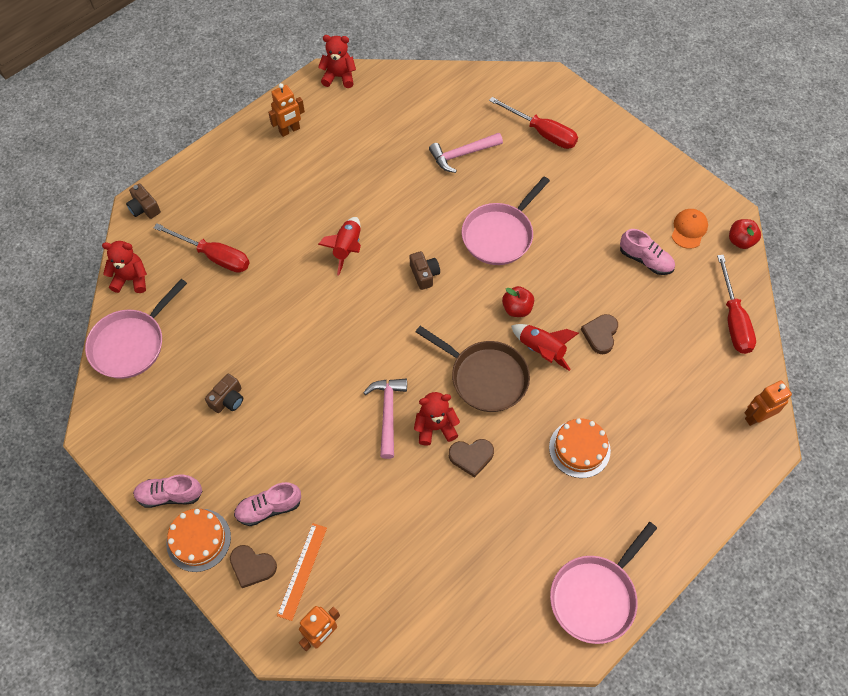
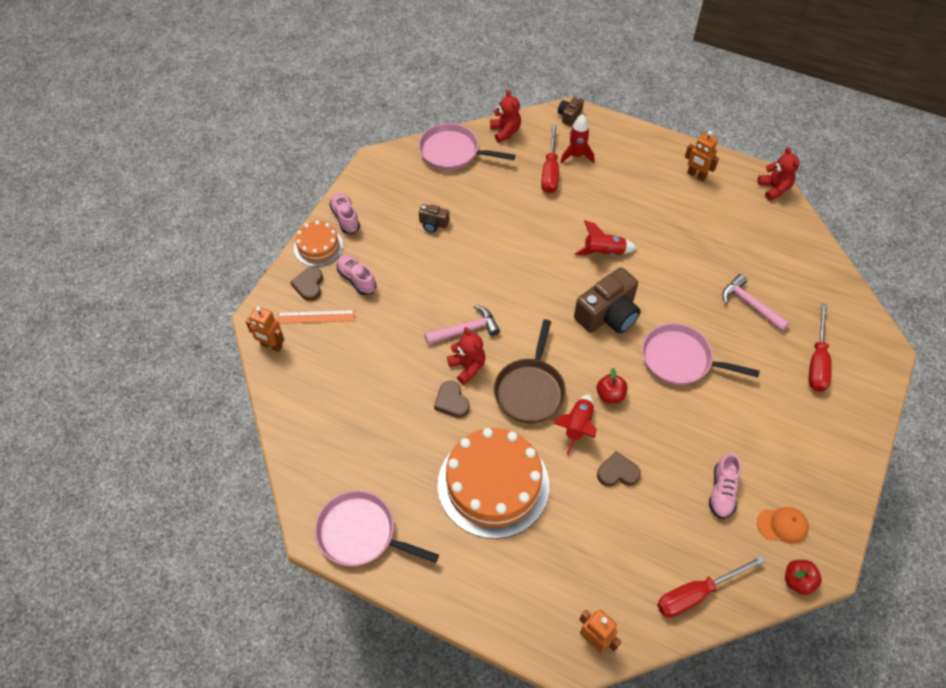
camera: 70 degrees right, 5 degrees down
brown camera [410,251,440,290] -> brown camera [574,267,641,334], size x2.03
orange cake [549,419,611,478] -> orange cake [438,428,549,539], size x1.92
none -> red rocket [560,114,594,164]

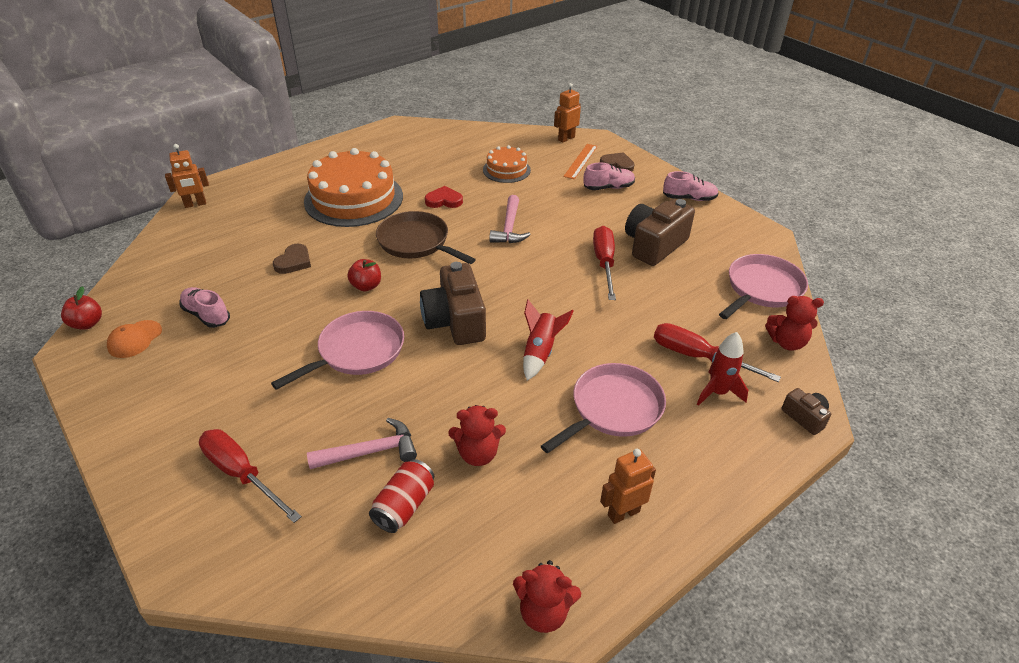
camera: 115 degrees right, 15 degrees down
orange cake [294,221,343,267] -> orange cake moved to [483,145,531,183]
pink pan [315,490,439,566] -> pink pan moved to [541,363,666,453]
brown camera [419,204,449,233] -> brown camera [625,199,695,266], size x2.03
brown heart [434,381,470,418] -> red heart [425,186,463,208]
red teddy bear [447,327,486,385] -> red teddy bear moved to [449,405,506,466]
red rocket [554,394,597,455] -> none
red screwdriver [657,556,765,618] -> red screwdriver moved to [593,226,616,300]
none -> red can [369,459,434,533]

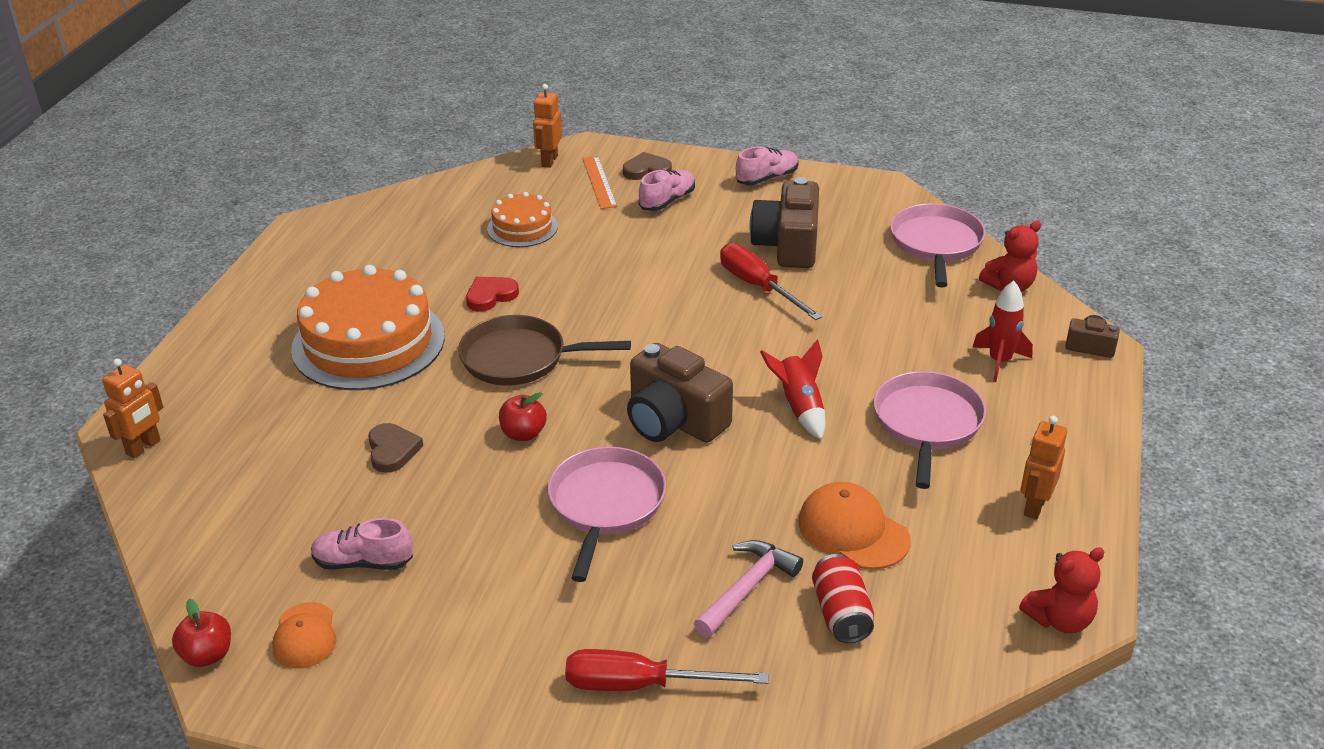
camera: 35 degrees left, 5 degrees down
red teddy bear [449,405,506,466] -> orange cap [798,482,911,570]
pink hammer [489,195,531,243] -> none
red screwdriver [654,323,781,382] -> none

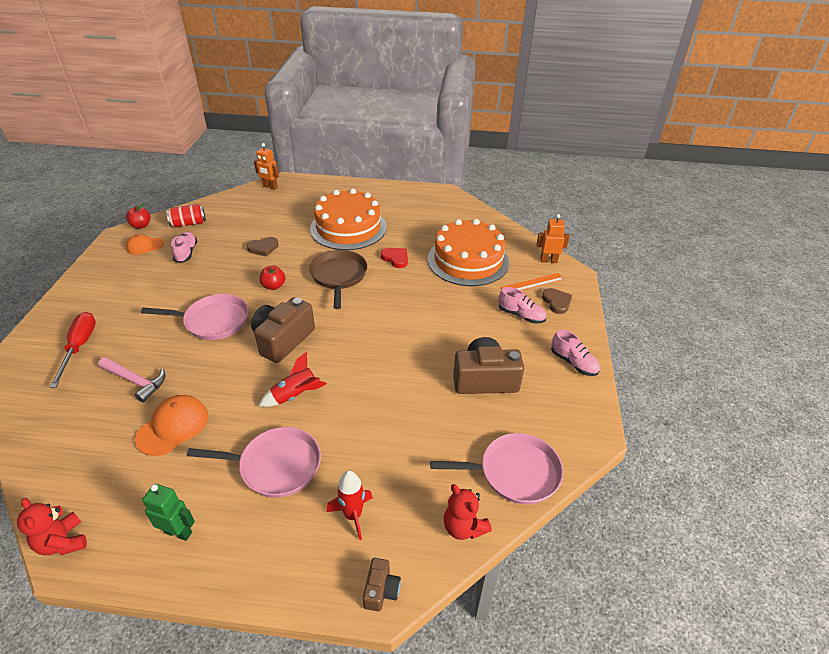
camera: 80 degrees right, 5 degrees up
orange cake [487,192,558,247] -> orange cake [428,219,509,286], size x1.92
red screwdriver [720,243,822,320] -> none
red can [812,554,874,643] -> red can moved to [166,204,206,227]
orange robot [1020,416,1067,519] -> green robot [142,484,195,541]

